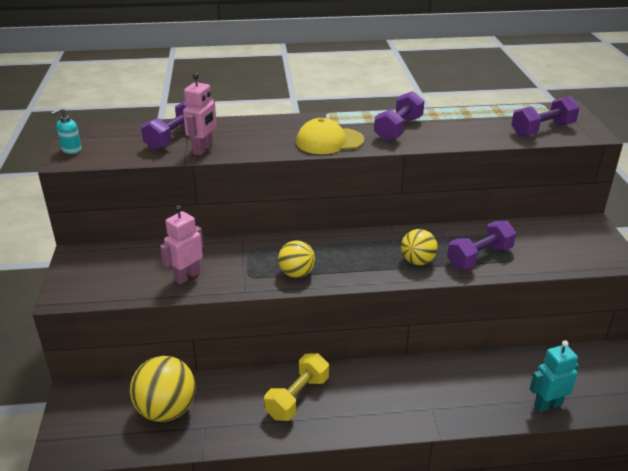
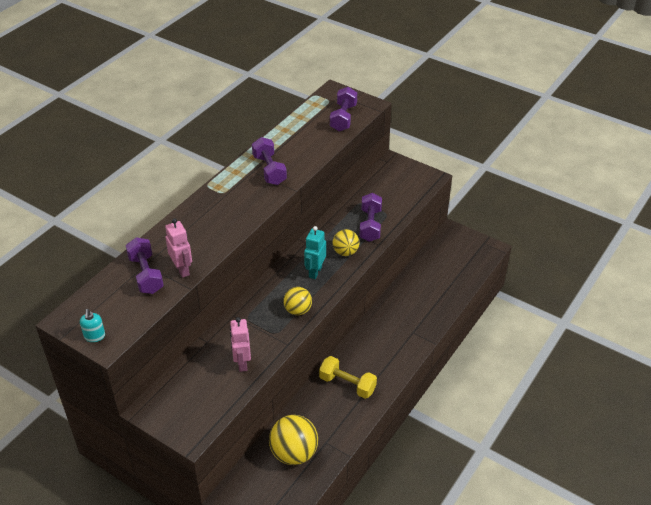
camera: 50 degrees left, 10 degrees up
yellow dumbbell [264,353,329,421] -> yellow dumbbell turned 45 degrees counterclockwise [319,356,377,399]
yellow cap [296,118,365,154] -> none
turquoise robot [530,340,579,412] -> turquoise robot moved to [304,226,326,279]

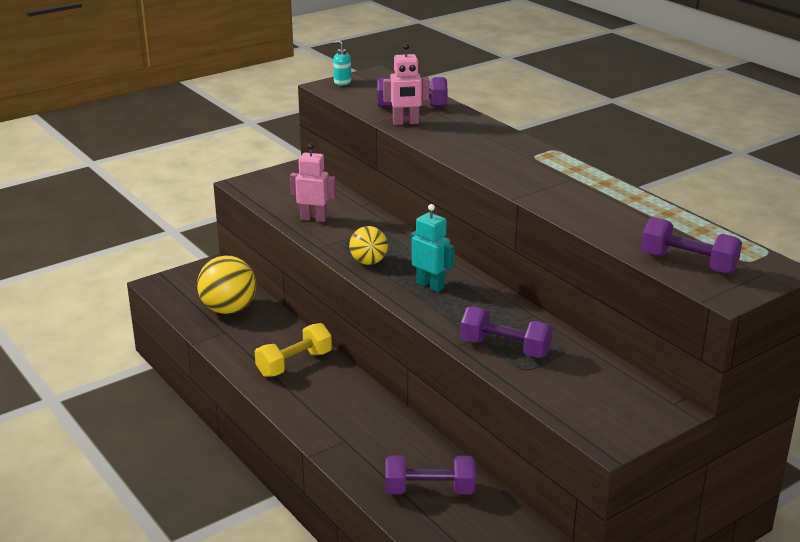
camera: 110 degrees right, 15 degrees down
purple dumbbell [252,137,287,185] -> purple dumbbell moved to [385,455,476,494]
yellow ball [333,229,359,256] -> none

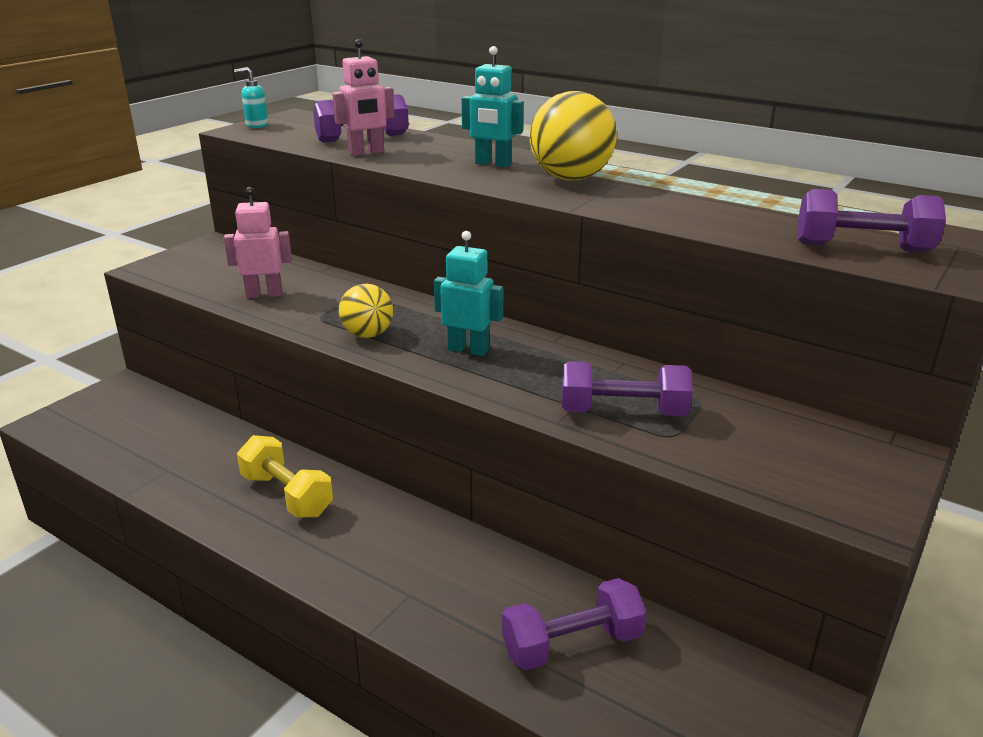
camera: 20 degrees left, 0 degrees up
yellow ball [197,256,256,314] -> yellow ball moved to [530,91,617,181]
yellow dumbbell [255,323,332,377] -> yellow dumbbell turned 75 degrees counterclockwise [237,435,333,518]
none -> turquoise robot [462,46,524,167]

